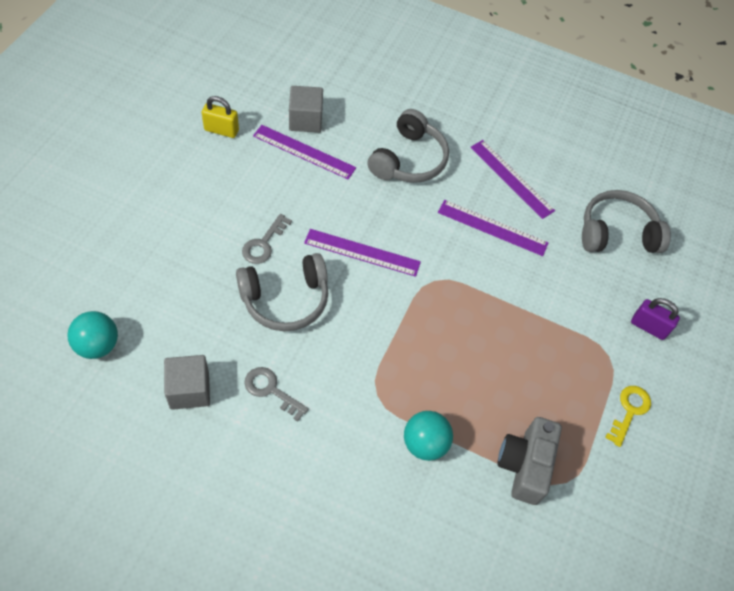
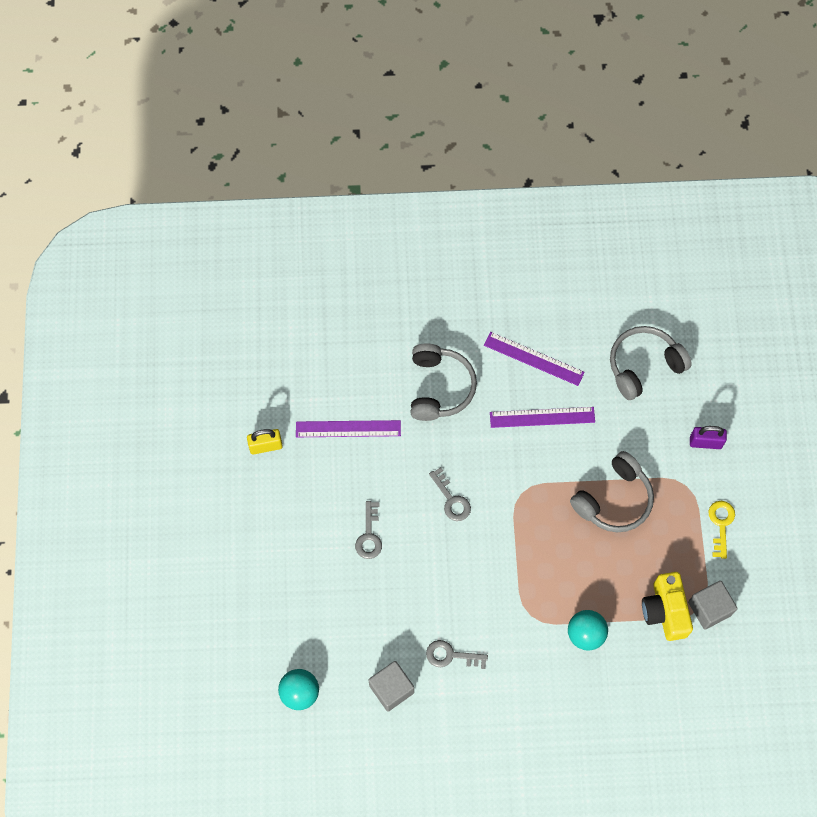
camera: 20 degrees left, 10 degrees up
grey headphones [236,253,328,331] -> grey headphones moved to [570,451,654,532]
grey cube [289,86,323,133] -> grey cube moved to [688,581,738,630]
purple ruler [304,229,421,277] -> grey key [429,467,471,521]
grey camera [497,417,562,505] -> yellow camera [642,572,693,641]

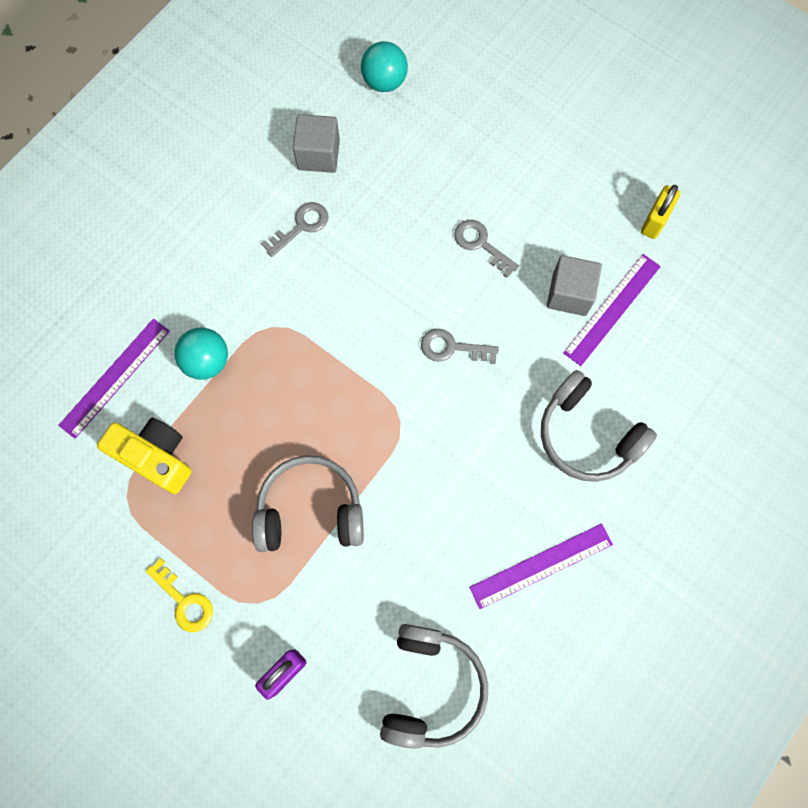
camera: 130 degrees right, 5 degrees up
purple ruler [490,407,595,428] -> purple ruler moved to [58,319,170,439]
grey headphones [570,451,654,532] -> grey headphones turned 90 degrees clockwise [252,455,364,552]
grey cube [688,581,738,630] -> grey cube moved to [547,255,602,316]

